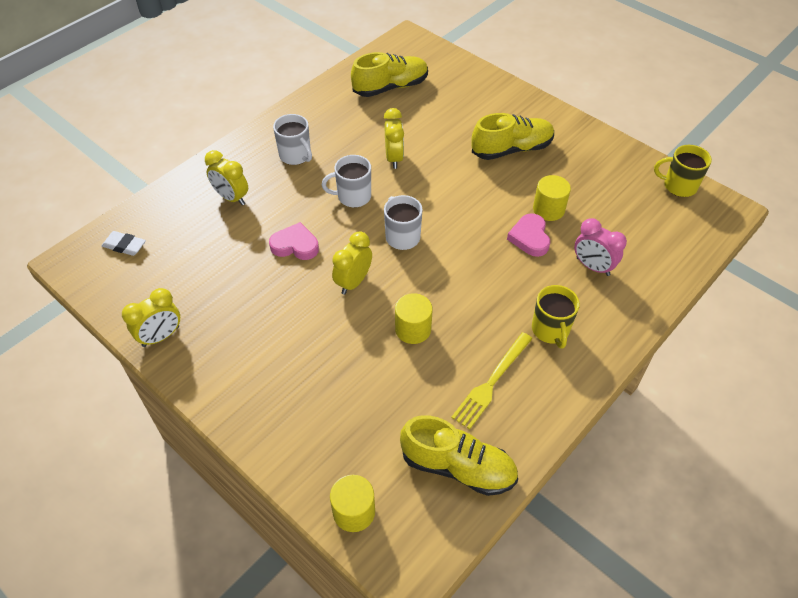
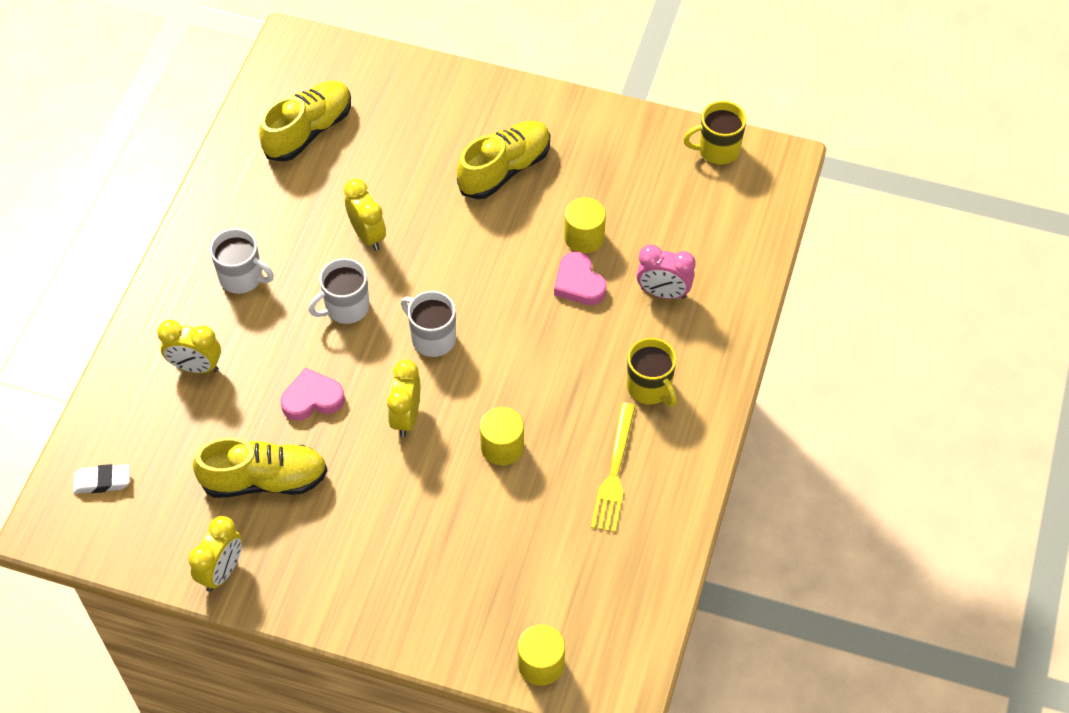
camera: 25 degrees left, 5 degrees up
yellow shoe [400,415,518,496] -> yellow shoe moved to [193,437,328,498]

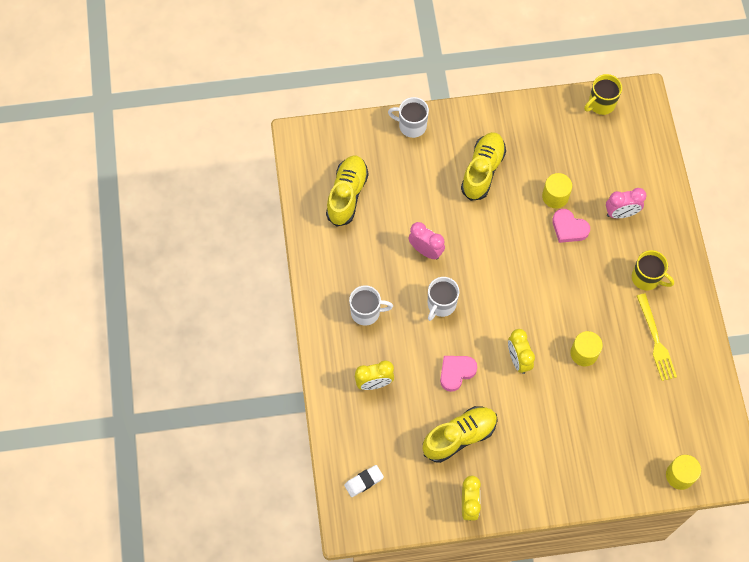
camera: 25 degrees left, 10 degrees up
yellow clock [344,179,386,251] -> pink clock [409,222,445,259]
white mug [401,291,456,357] -> white mug moved to [388,97,429,138]

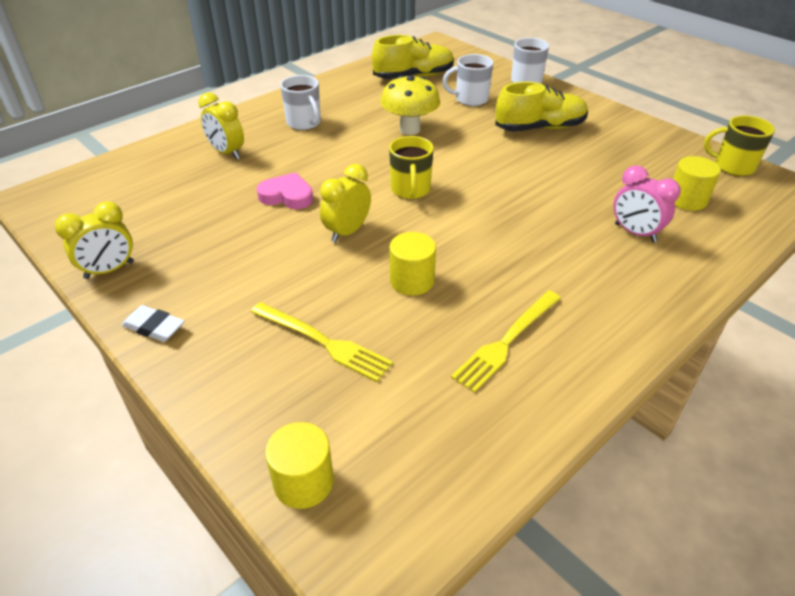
camera: 55 degrees right, 25 degrees down
white eraser [344,465,384,497] -> white eraser moved to [122,305,184,342]
pink clock [409,222,445,259] -> yellow mushroom [381,75,440,135]
yellow shoe [423,406,498,463] -> none
white mug [428,277,459,321] -> white mug moved to [442,54,493,106]
yellow cylinder [542,173,572,208] -> yellow cylinder moved to [673,156,721,211]
pink heart [552,209,590,243] -> none
yellow mug [632,250,674,290] -> yellow mug moved to [389,136,434,199]
none -> yellow fork [251,302,393,382]

